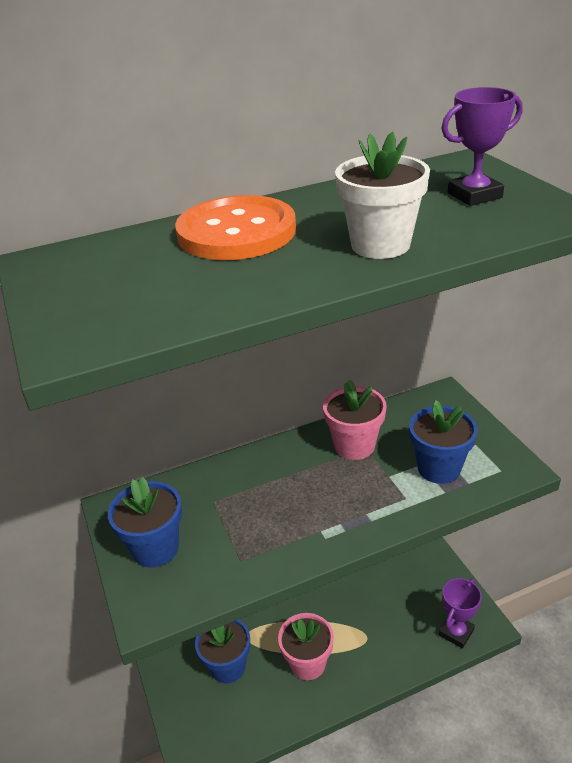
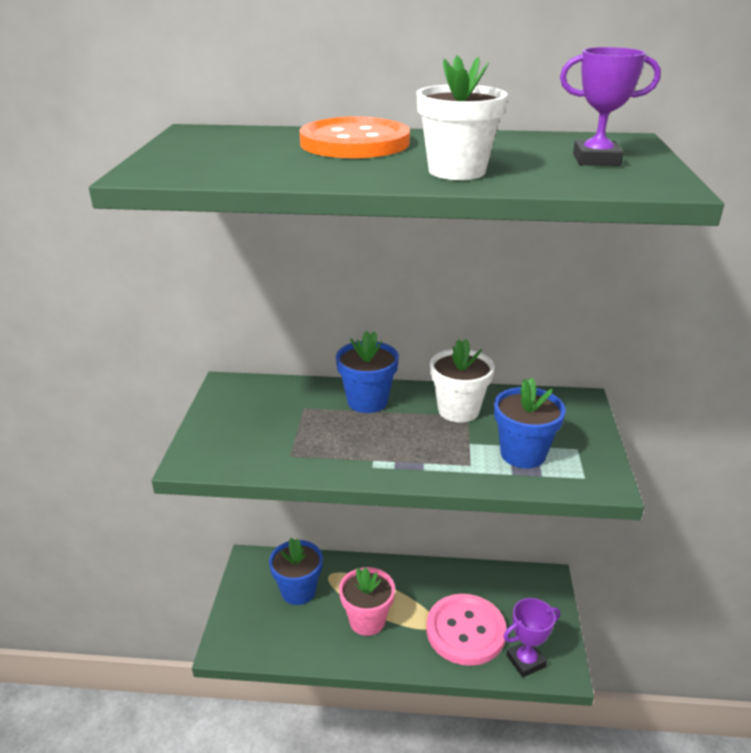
camera: 25 degrees right, 5 degrees down
blue flower pot [108,477,182,568] -> blue flower pot moved to [336,331,399,413]
pink flower pot [323,379,387,460] -> white flower pot [430,339,495,423]
none -> pink button [426,594,507,666]

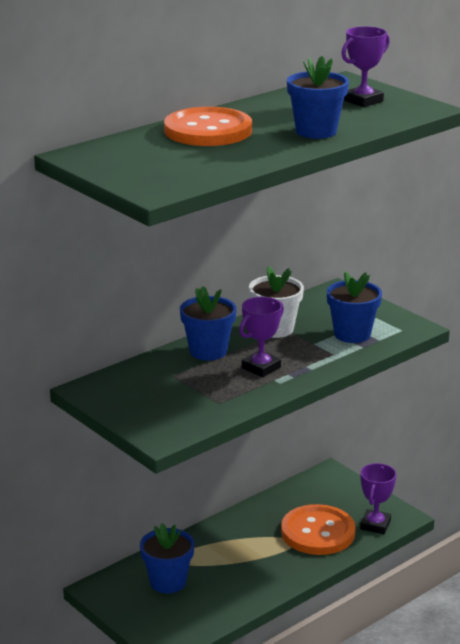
camera: 45 degrees left, 5 degrees down
pink flower pot [339,567,395,636] -> none
white flower pot [416,55,508,180] -> blue flower pot [287,56,349,139]
pink button [426,594,507,666] -> orange button [281,504,355,555]
none -> purple trophy [239,297,284,377]

